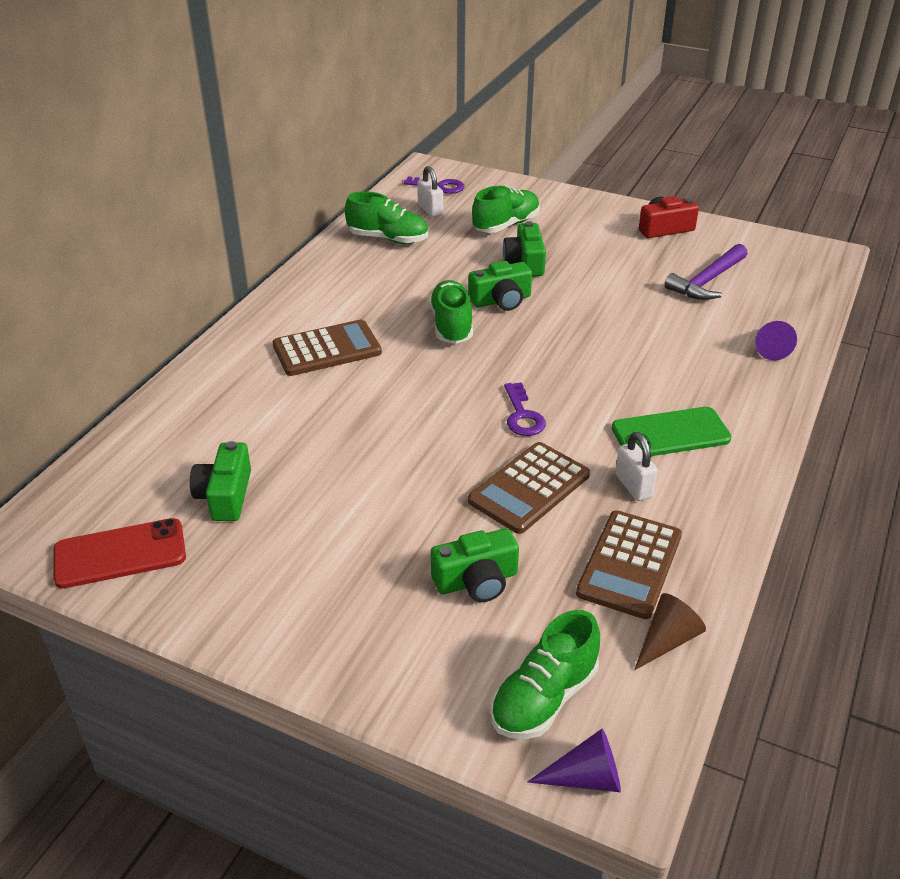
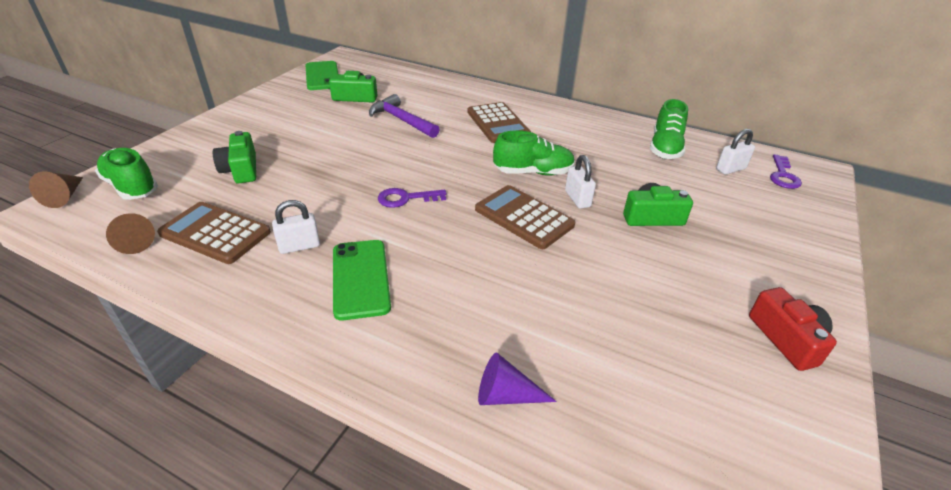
camera: 90 degrees right, 0 degrees up
red phone [53,518,186,588] -> green phone [306,61,338,90]
green camera [468,261,532,311] -> white padlock [565,155,596,209]
brown calculator [468,442,590,534] -> brown calculator moved to [475,185,575,249]
green shoe [472,186,540,233] -> none
purple cone [527,729,621,792] -> brown cone [29,172,83,208]
purple hammer [664,244,747,300] -> purple hammer moved to [369,94,440,138]

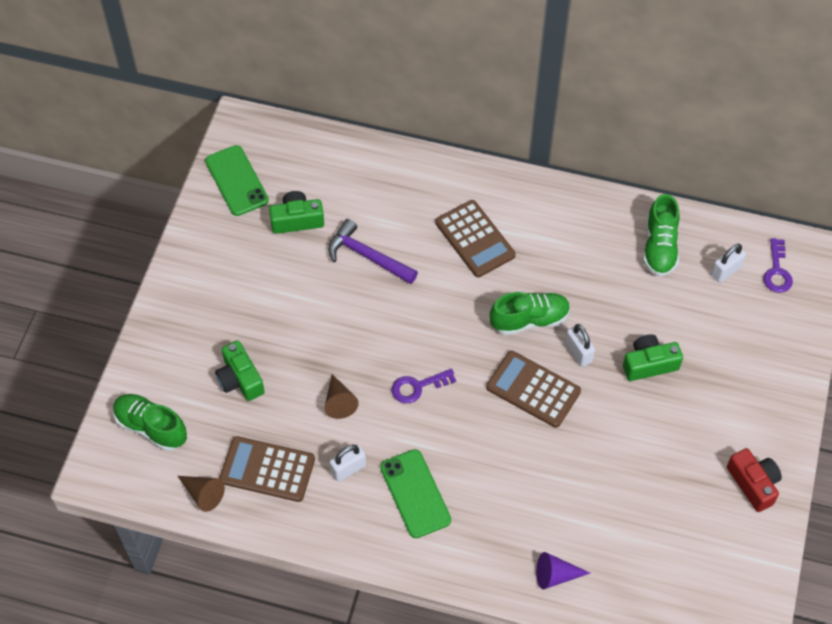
camera: 10 degrees left, 20 degrees up
brown cone [29,172,83,208] -> brown cone moved to [324,374,359,419]

